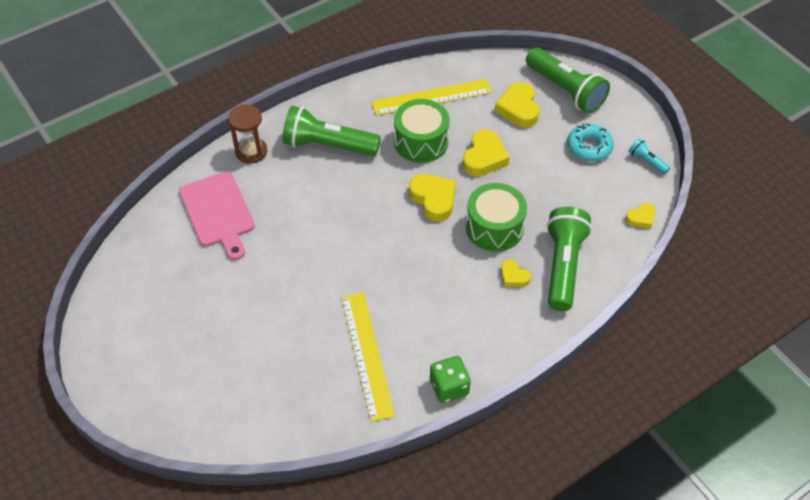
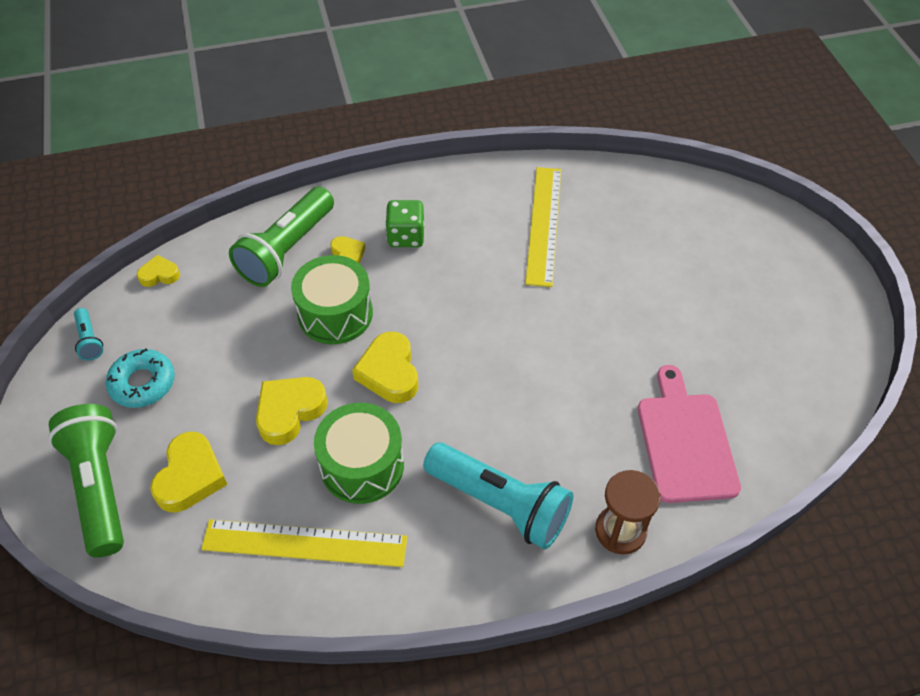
camera: 160 degrees left, 0 degrees up
green flashlight [283,106,381,156] -> turquoise flashlight [423,442,573,549]
green dice [430,356,471,403] -> green dice moved to [385,200,424,247]

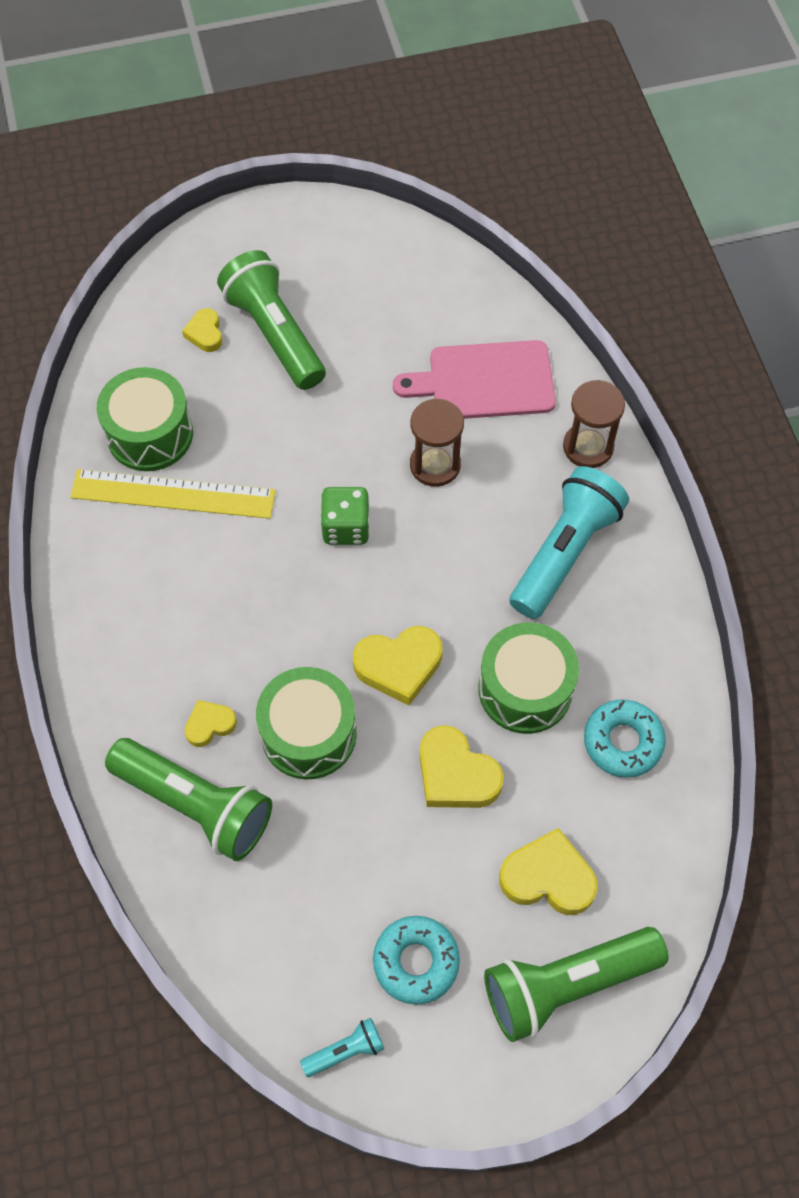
camera: 90 degrees left, 10 degrees up
yellow heart [137,255,180,287] -> yellow heart moved to [182,308,222,352]
yellow ruler [201,519,407,567] -> turquoise donut [584,700,666,777]
green dice [385,200,424,247] -> green dice moved to [320,487,370,545]
none -> green drum [97,367,193,471]
none -> green flashlight [217,250,326,390]
none -> brown hourglass [410,398,464,487]

